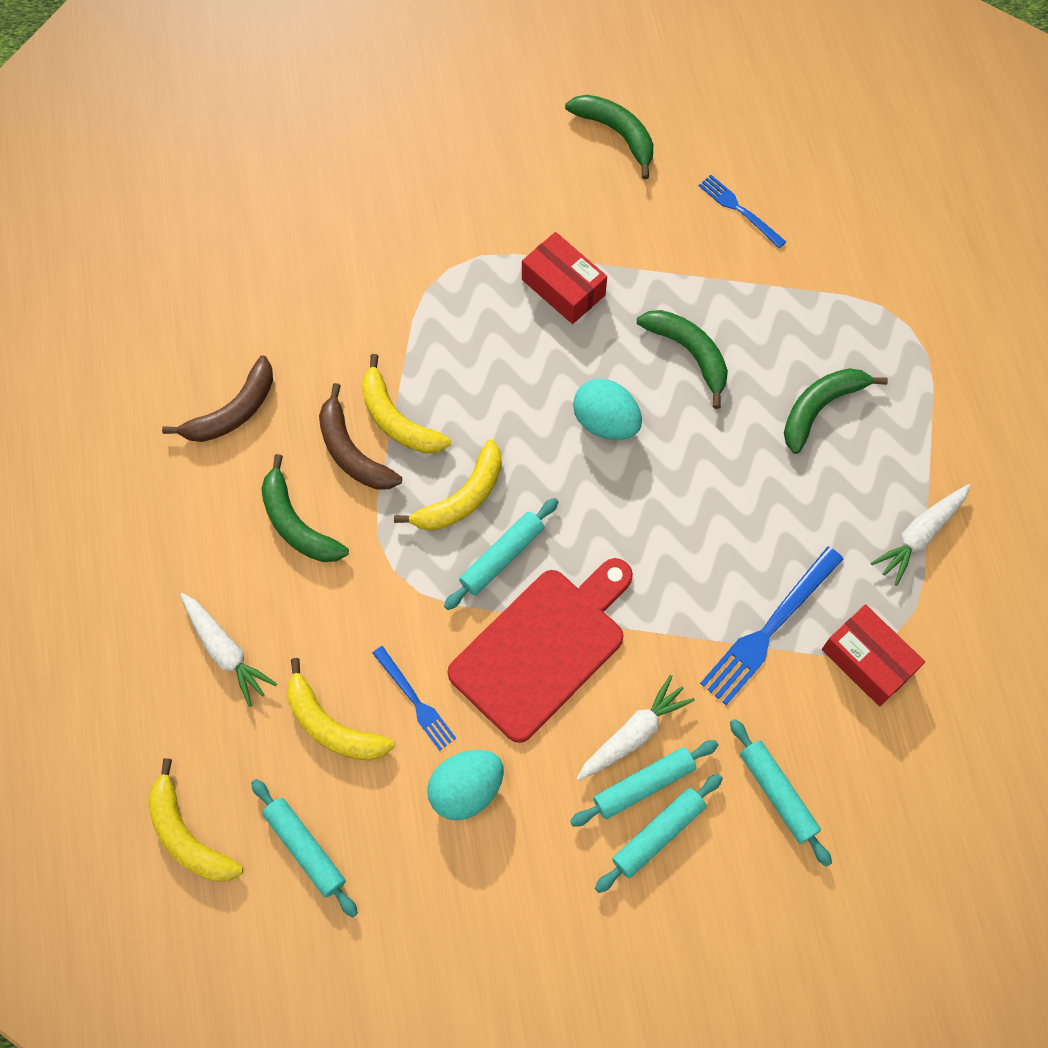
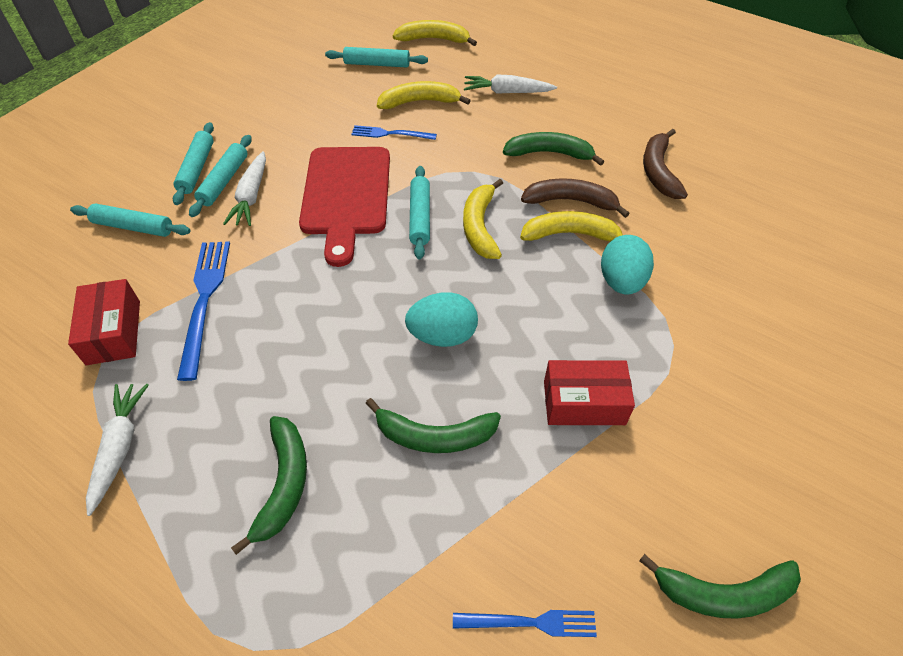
camera: 135 degrees right, 15 degrees down
turquoise egg [427,750,504,820] -> turquoise egg moved to [601,235,654,294]
red box [822,604,925,706] -> red box turned 75 degrees clockwise [68,279,140,365]

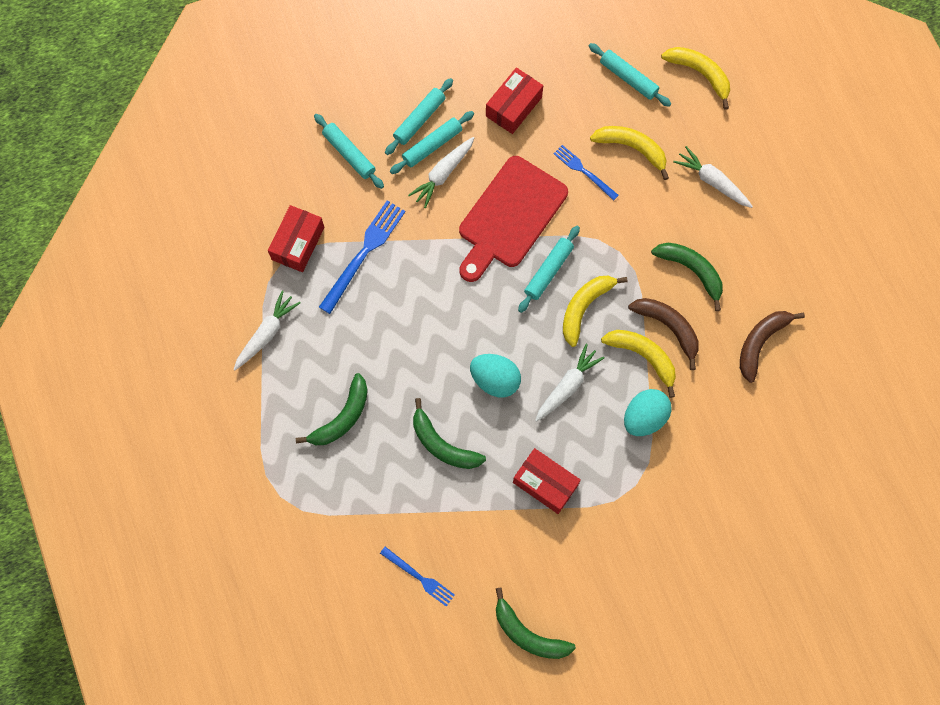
camera: 35 degrees right, 20 degrees up
none -> red box [486,67,543,134]
none -> white carrot [535,344,605,422]

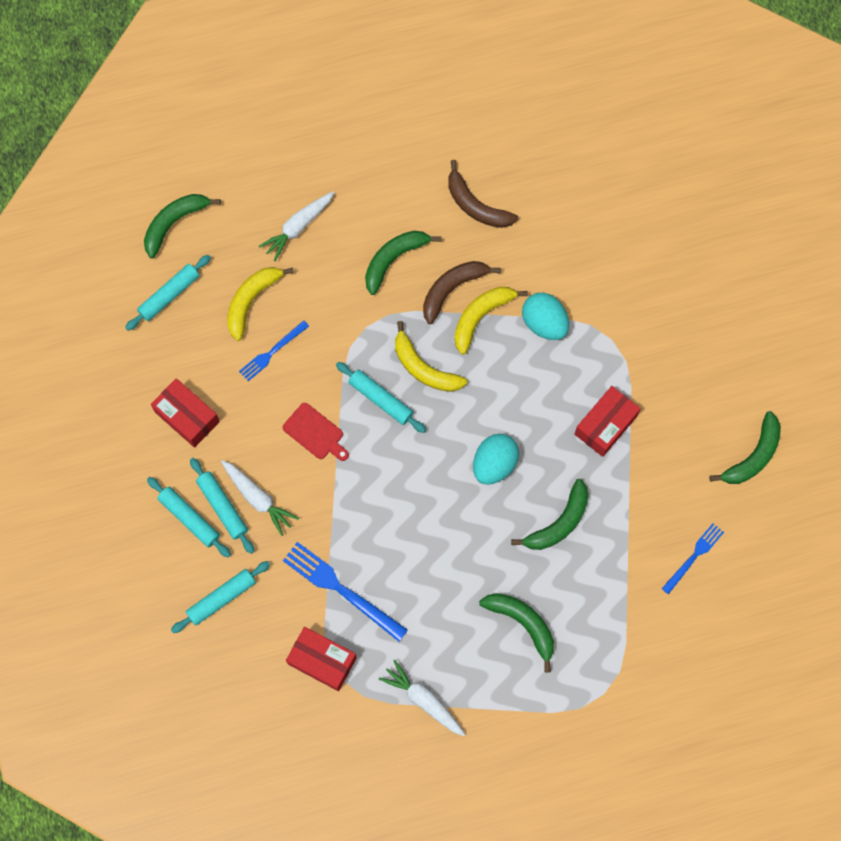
camera: 85 degrees left, 0 degrees up
red cutting board [459,156,568,282] -> red cutting board [283,403,349,461], size x0.48
white carrot [535,344,605,422] -> none
yellow banana [661,47,730,110] -> green banana [144,194,221,259]

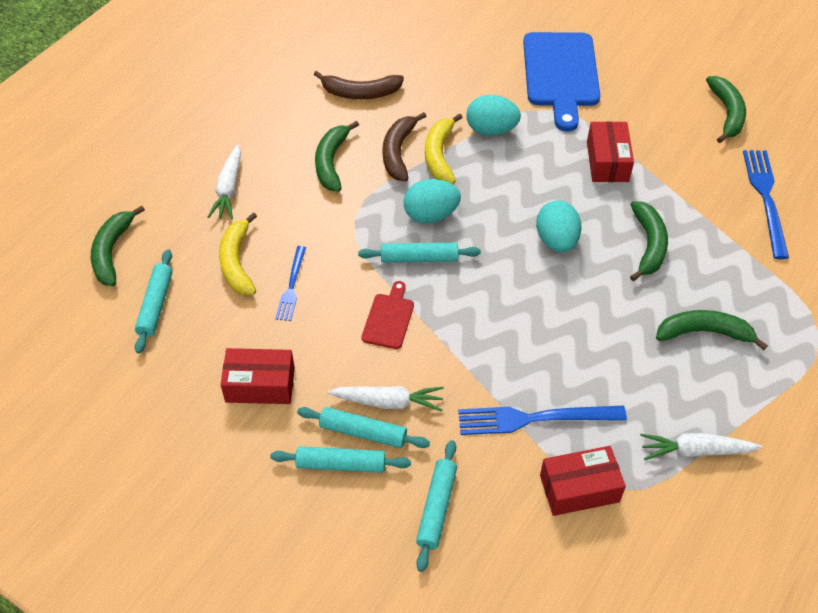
camera: 40 degrees left, 20 degrees down
red cutting board [283,403,349,461] -> red cutting board turned 75 degrees counterclockwise [362,281,414,349]
yellow banana [395,321,468,392] -> turquoise egg [404,179,461,223]
blue fork [661,523,724,594] -> blue fork [743,150,789,259], size x1.65
none -> blue cutting board [523,32,600,131]

